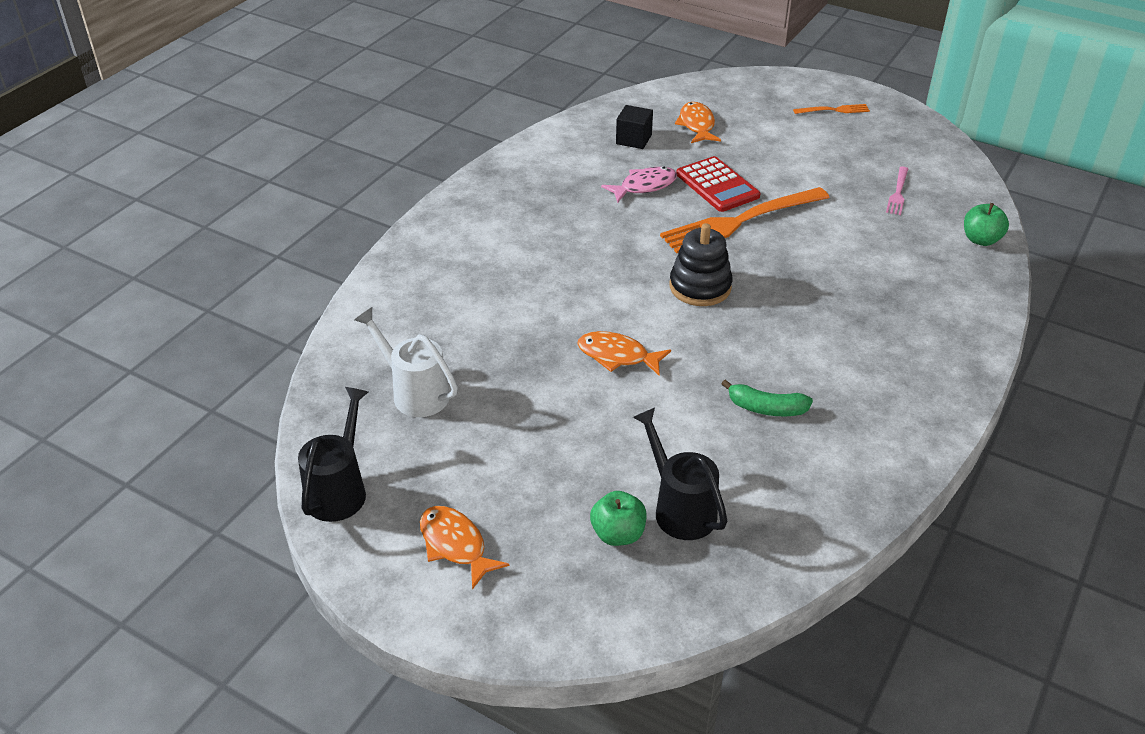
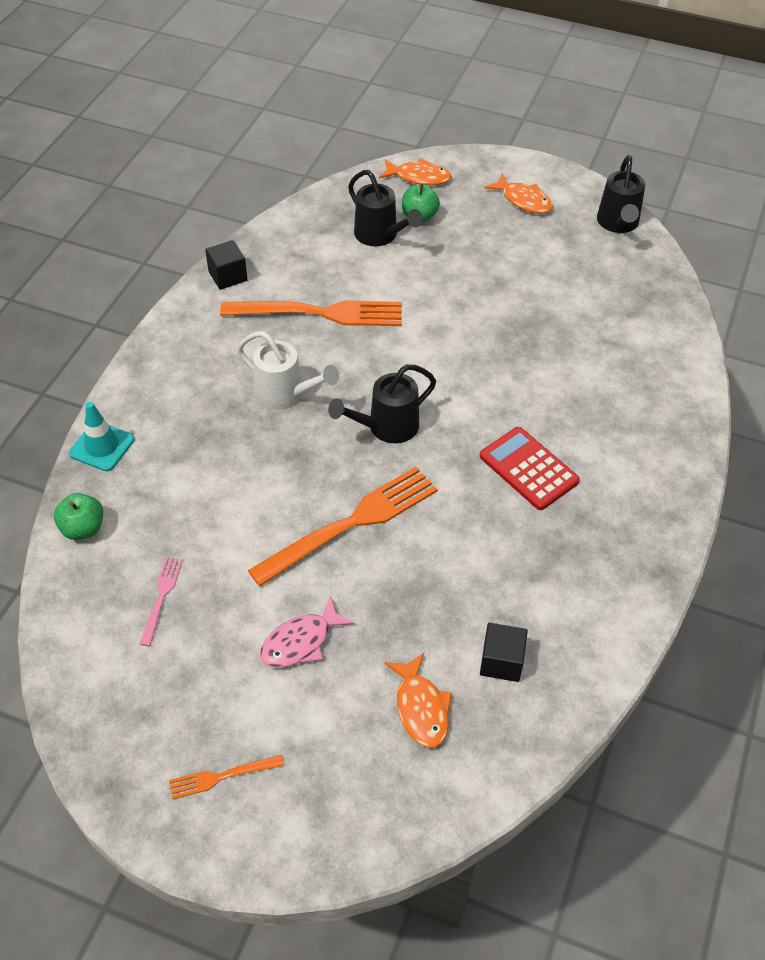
camera: 170 degrees right, 10 degrees up
white watering can [355,307,458,417] -> white watering can moved to [237,331,339,410]
orange fish [577,331,671,376] -> orange fish moved to [379,159,451,185]
pink fish [601,167,677,203] -> pink fish moved to [260,596,355,668]
black stacking toy [670,223,732,306] -> black watering can [328,364,436,443]
red calculator [676,156,761,212] -> red calculator moved to [480,427,580,510]
green banana [722,379,813,416] -> orange fork [220,301,402,326]
none -> turquoise traffic cone [69,402,134,471]
none -> black cube [205,240,248,290]

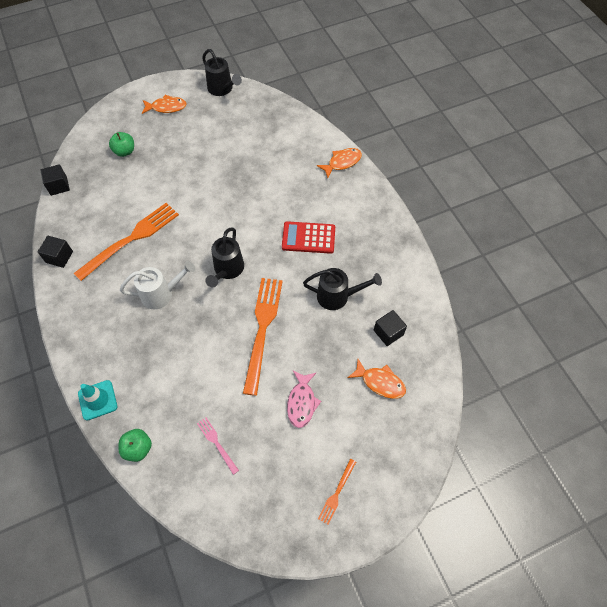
camera: 45 degrees left, 10 degrees up
black watering can [348,170,423,246] -> black watering can moved to [303,268,382,310]
orange fish [379,159,451,185] -> orange fish moved to [317,148,362,178]
none -> black cube [40,164,70,196]

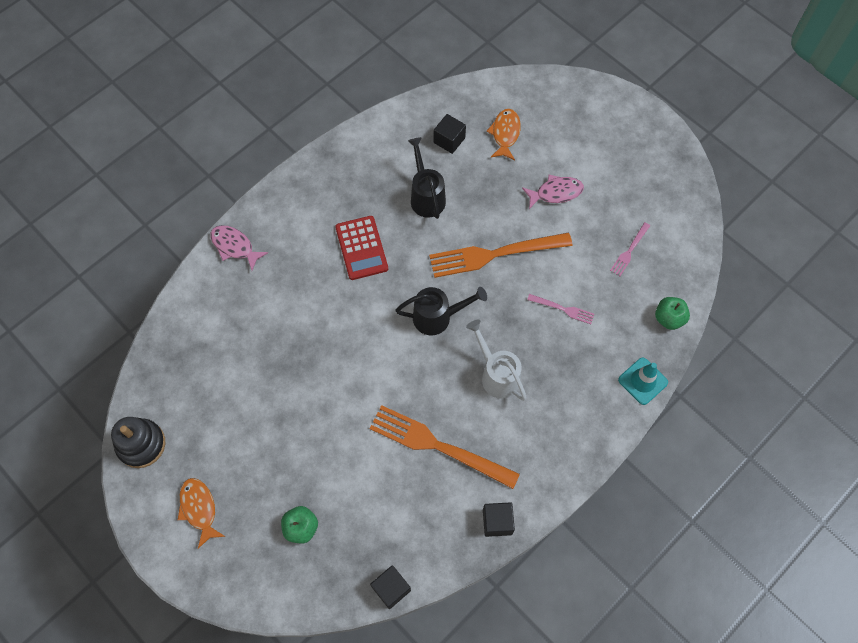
camera: 110 degrees left, 5 degrees up
black watering can [202,49,242,96] -> black stacking toy [111,417,165,468]
orange fish [317,148,362,178] -> pink fish [210,225,268,271]
orange fork [318,459,356,525] -> none
none -> pink fork [527,294,594,324]

